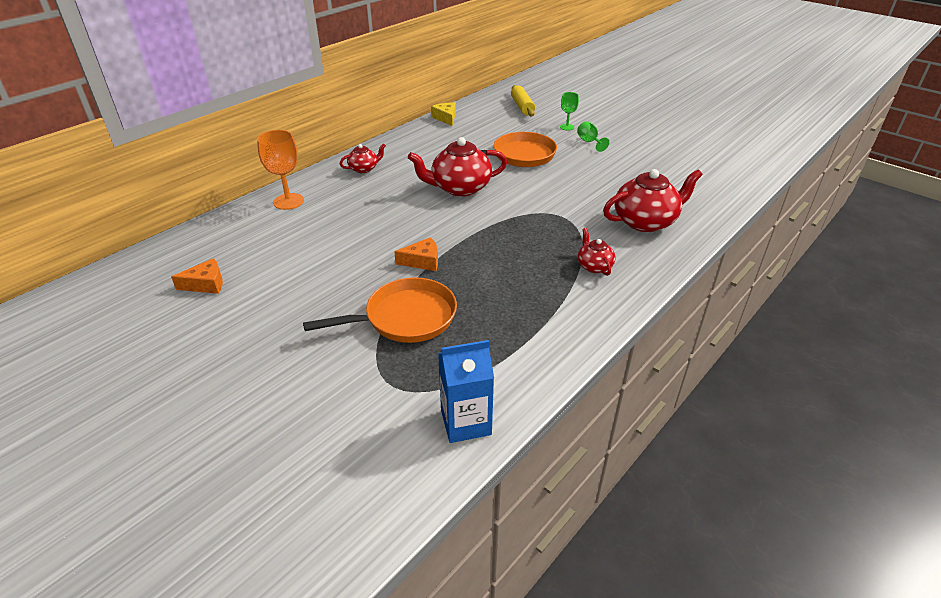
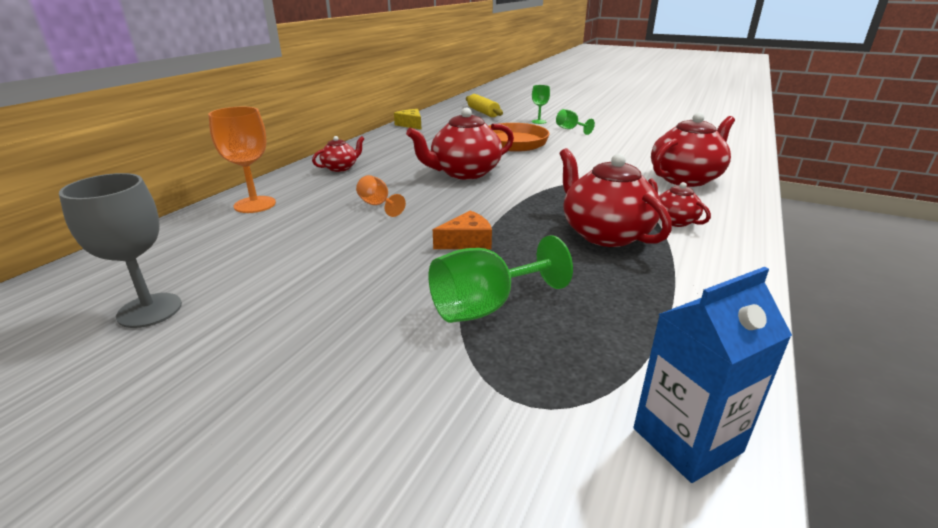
camera: 15 degrees left, 10 degrees down
orange cheese [171,258,223,294] -> grey goblet [59,173,182,328]
orange pan [303,277,457,343] -> green goblet [428,235,573,323]
none -> orange goblet [356,175,406,217]
none -> red teapot [559,148,672,247]

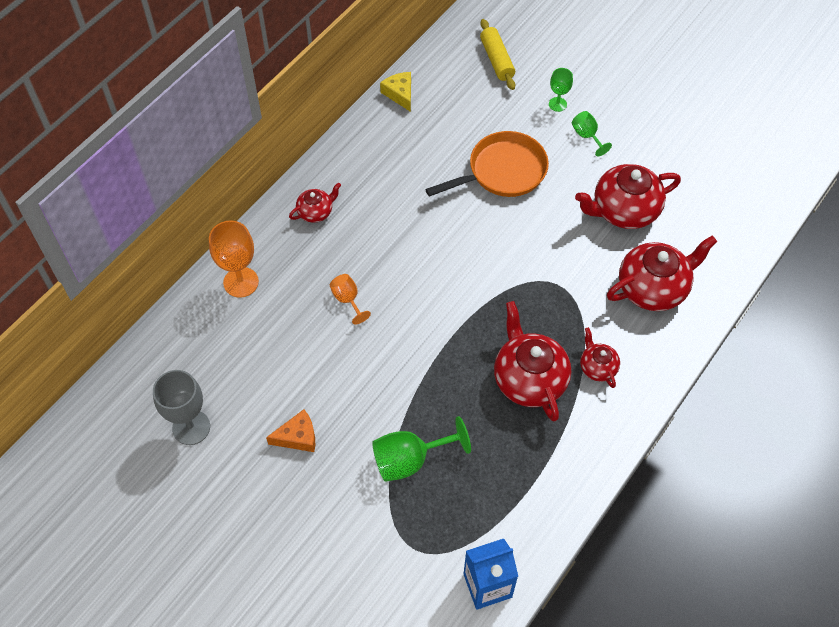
camera: 10 degrees right, 30 degrees up
red teapot [406,107,514,180] -> red teapot moved to [575,164,681,229]
orange cheese [433,211,492,249] -> orange cheese moved to [266,409,315,452]

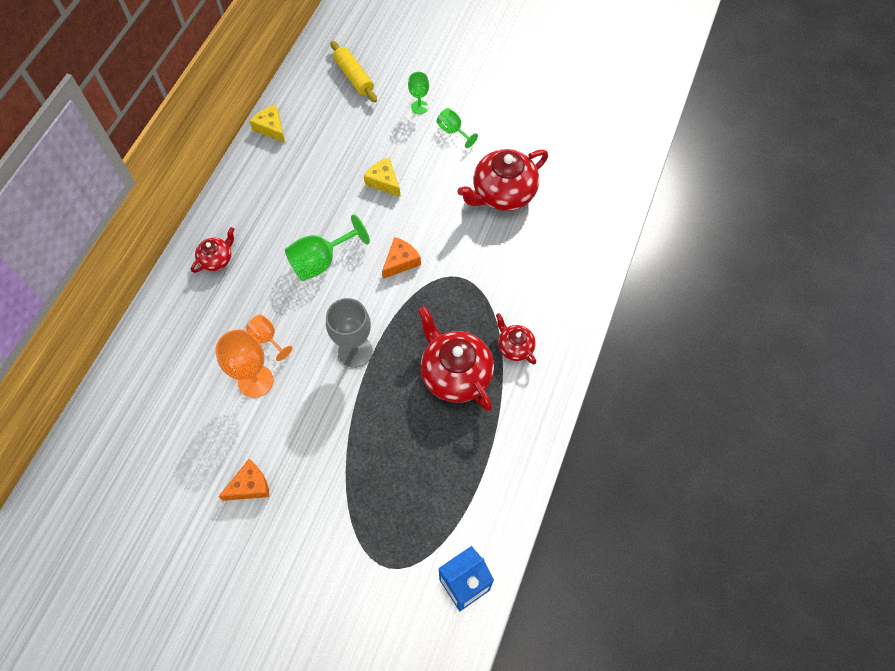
camera: 15 degrees left, 5 degrees up
grey goblet [153,370,210,445] -> grey goblet moved to [326,298,373,368]
orange goblet [209,220,259,298] -> orange goblet moved to [215,330,273,398]
green goblet [372,416,471,482] -> green goblet moved to [285,214,370,281]
orange pan [425,131,549,197] -> yellow cheese [364,158,401,197]
red teapot [607,235,717,311] -> none
none -> orange cheese [382,237,421,279]

